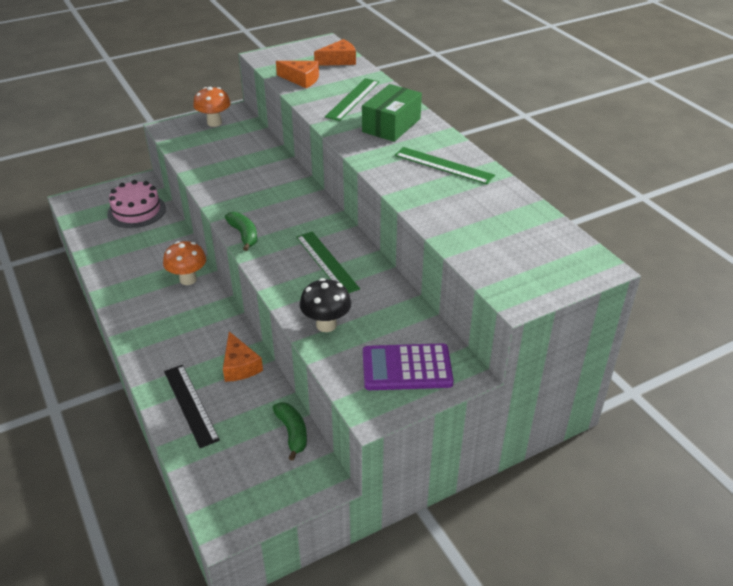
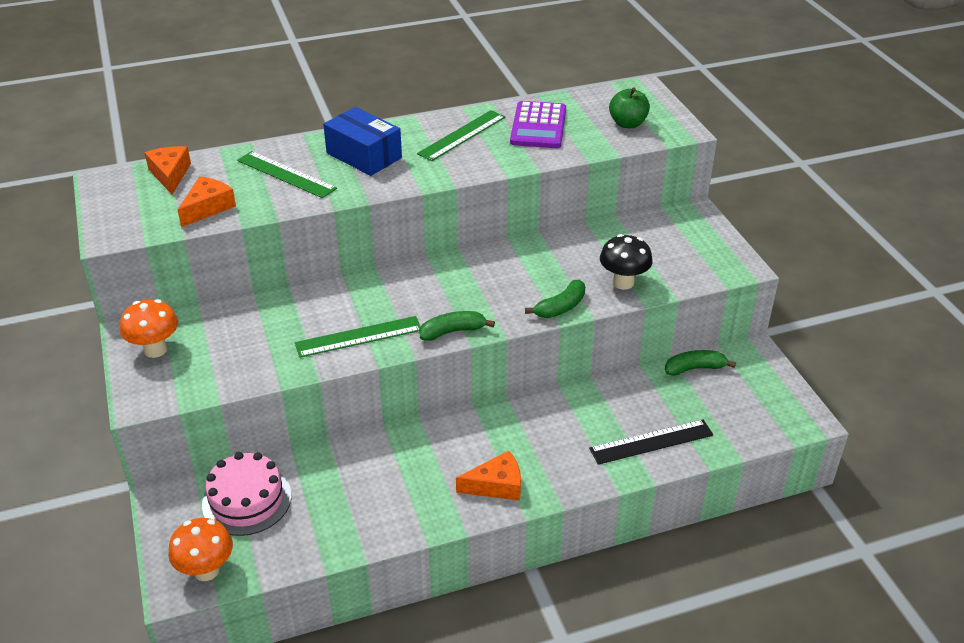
camera: 80 degrees left, 0 degrees up
orange mushroom [163,241,206,285] -> orange mushroom moved to [168,518,233,581]
orange cheese [223,332,263,382] -> orange cheese moved to [456,451,521,501]
green ruler [296,231,360,293] -> green ruler moved to [295,316,421,358]
green box [362,84,422,142] -> blue box [323,107,402,176]
purple calculator [363,343,454,390] -> purple calculator moved to [510,101,566,148]
none -> green banana [525,280,585,318]
none -> green apple [609,87,650,128]

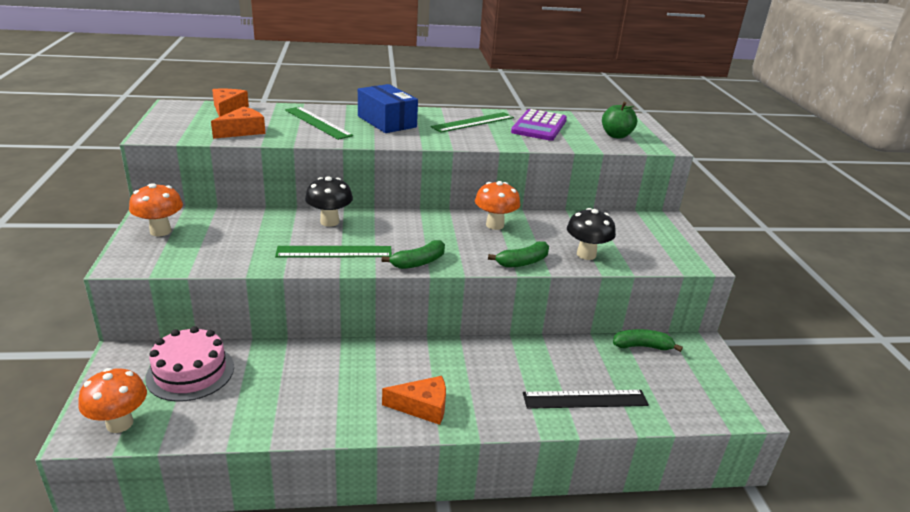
camera: 10 degrees right, 10 degrees down
green banana [419,311,495,341] -> green banana turned 150 degrees clockwise [382,240,445,269]
none -> black mushroom [305,176,353,227]
none -> orange mushroom [475,181,520,230]

